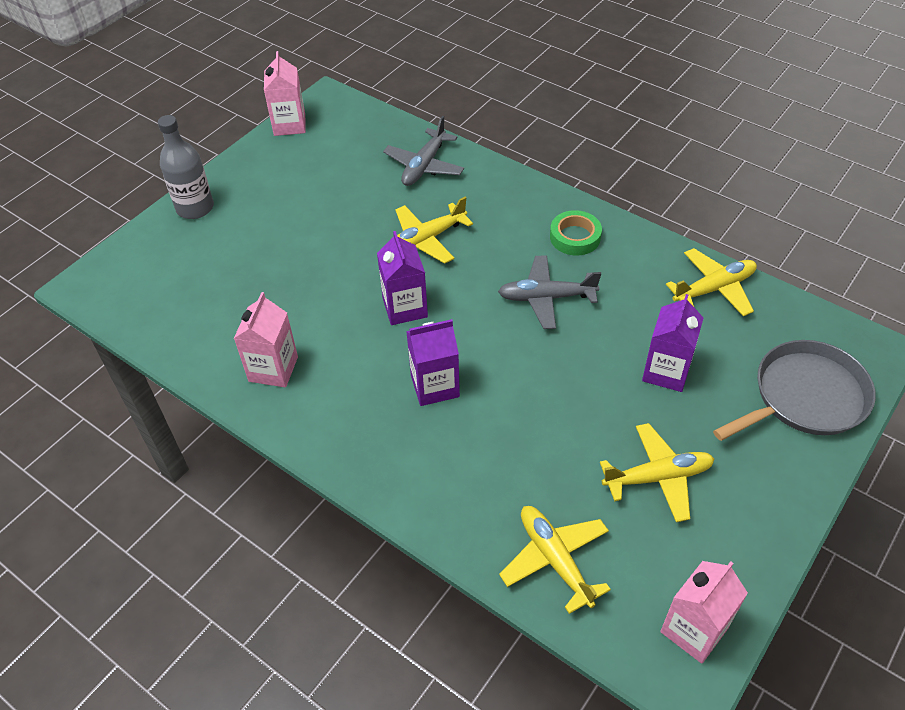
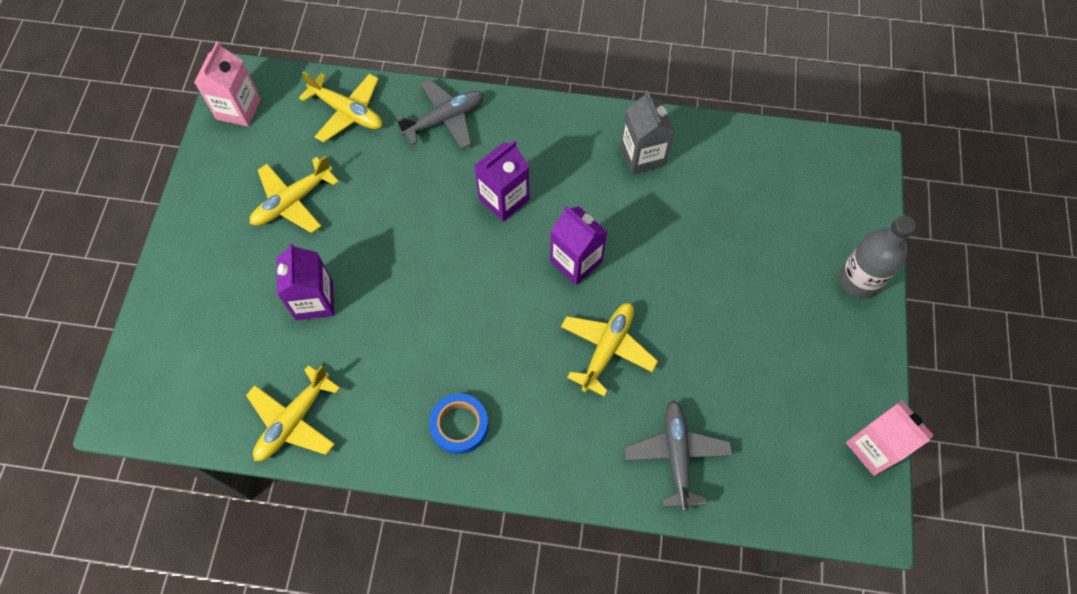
camera: 150 degrees right, 15 degrees up
pink carton [234,292,298,387] -> grey carton [621,90,675,174]
grey plane [498,255,601,329] -> grey plane moved to [396,79,484,150]
green tape [550,210,602,255] -> blue tape [429,393,489,454]
grey pan [713,340,876,441] -> none

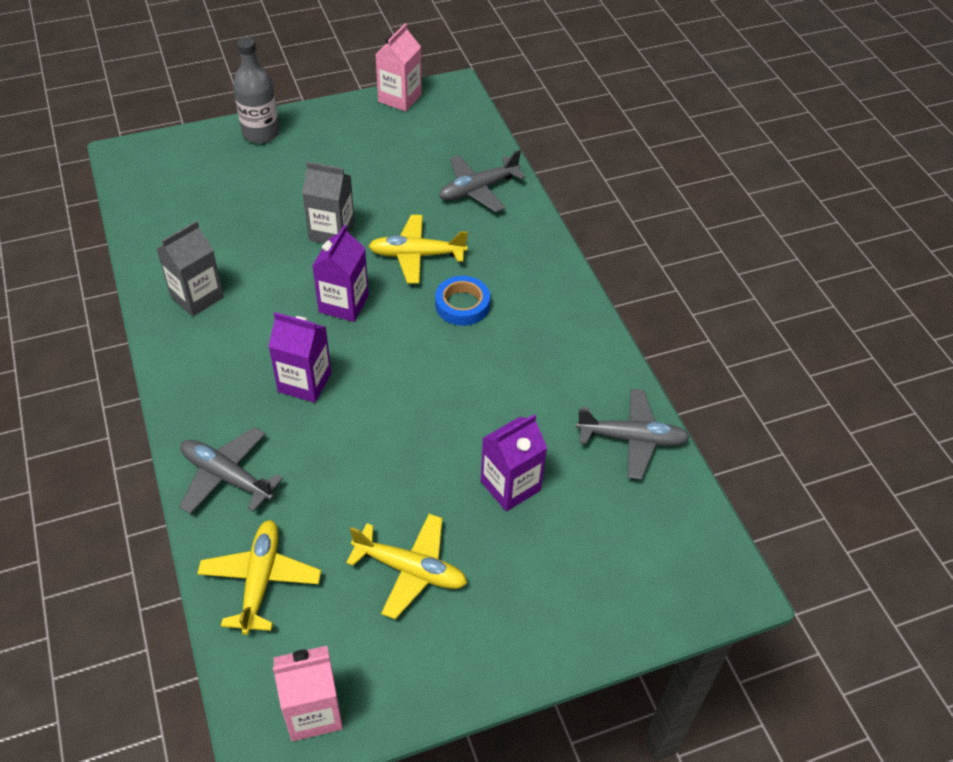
camera: 120 degrees left, 15 degrees down
yellow plane [246,365,340,461] -> grey plane [576,389,690,480]
blue tape [429,393,489,454] -> blue tape moved to [435,276,490,326]
none -> grey carton [302,162,355,244]

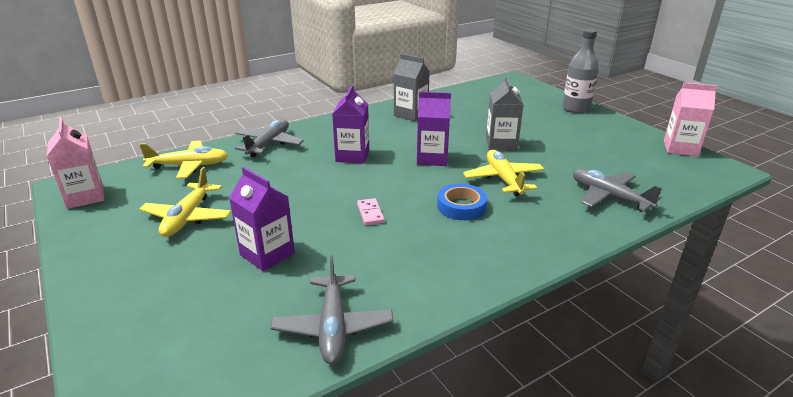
camera: 80 degrees right, 20 degrees down
none -> pink domino [357,198,384,225]

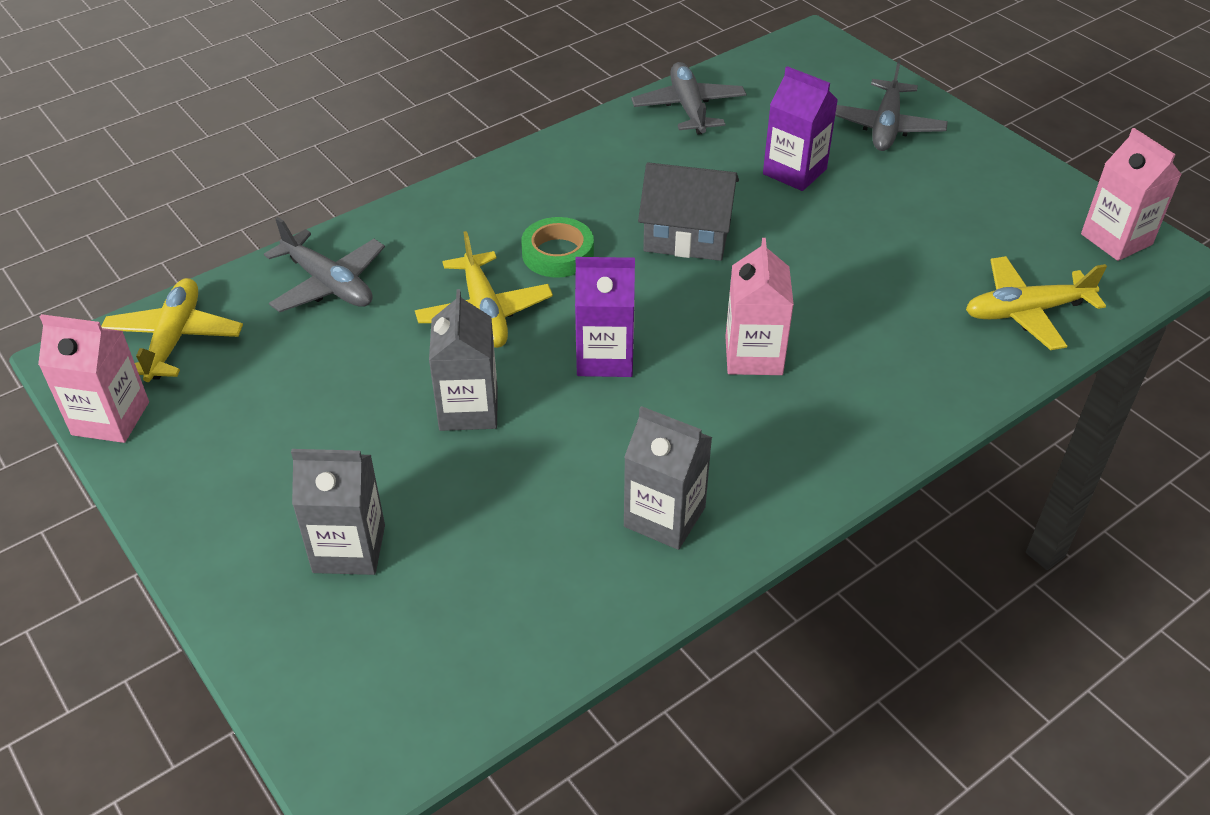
camera: 175 degrees right, 15 degrees up
yellow plane [139,167,231,237] -> yellow plane moved to [101,278,243,382]
grey plane [235,120,304,157] -> grey plane moved to [835,59,948,151]
purple carton [332,85,369,163] -> pink carton [725,238,794,375]
pink domino [357,198,384,225] -> grey house [638,162,739,261]
blue tape [437,184,487,220] -> green tape [521,217,594,278]
grey bottle [562,29,599,113] -> none
none -> grey carton [291,449,385,575]

